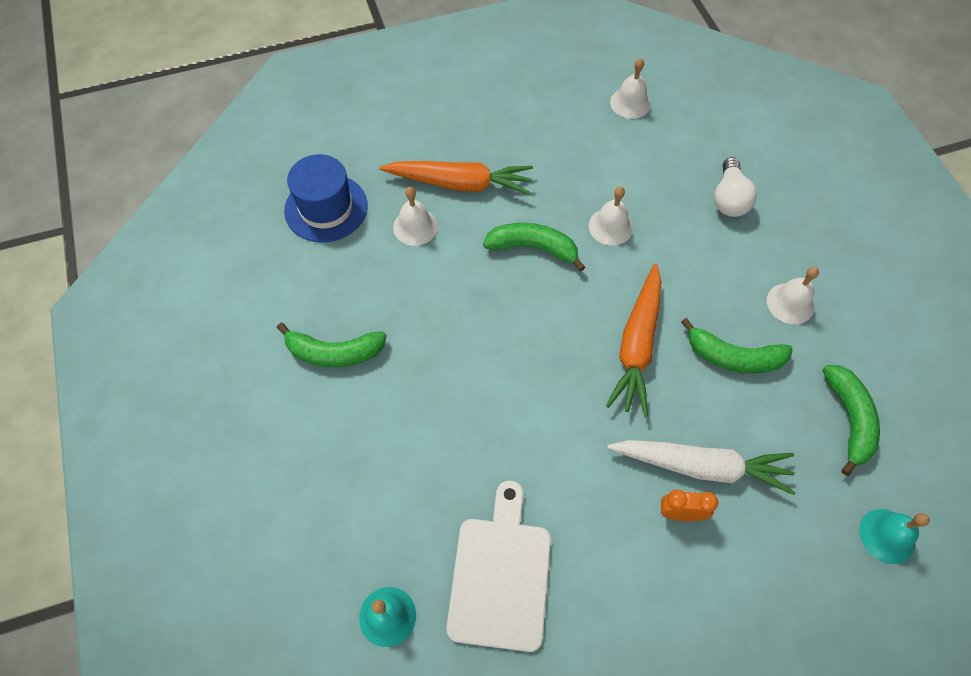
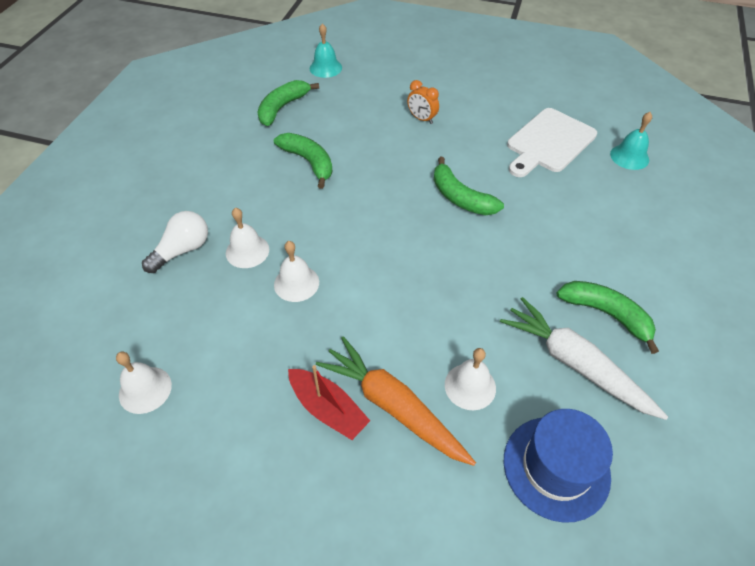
camera: 145 degrees left, 10 degrees down
green banana [483,223,585,272] -> green banana moved to [434,157,504,215]
orange carrot [606,263,661,417] -> none
white carrot [607,440,796,495] -> white carrot moved to [500,297,668,420]
white bell [767,267,819,324] -> white bell moved to [226,208,269,268]
none -> red boat [288,365,370,440]

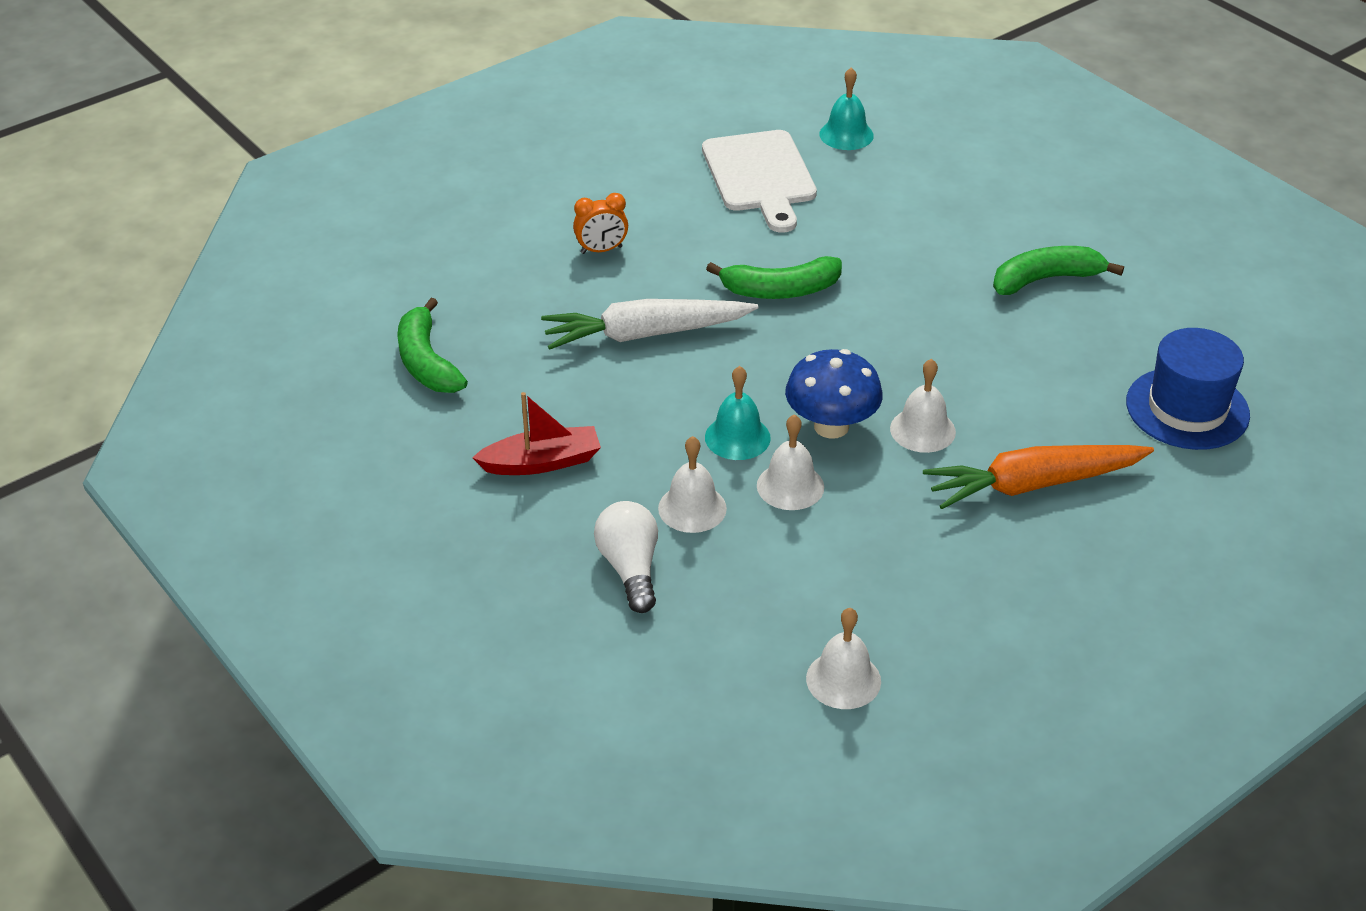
camera: 55 degrees left, 10 degrees down
green banana [274,133,333,189] -> none
red boat [288,365,370,440] -> red boat moved to [472,392,601,475]
turquoise bell [310,23,342,78] -> turquoise bell moved to [705,366,771,460]
white bell [445,348,496,410] -> white bell moved to [890,359,956,453]
white carrot [500,297,668,420] -> white carrot moved to [541,299,759,350]
none -> blue mushroom [785,349,883,439]

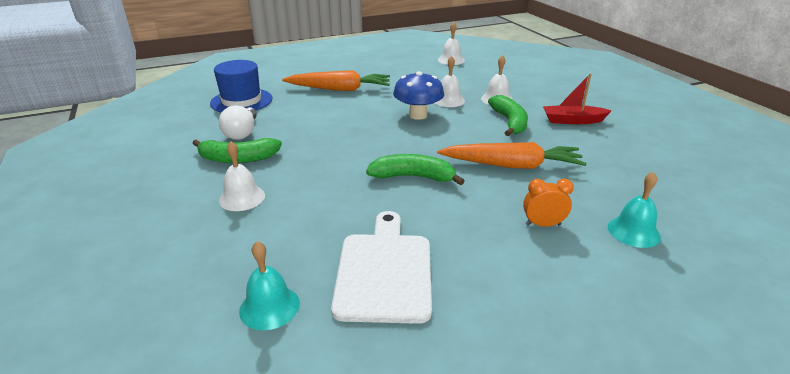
camera: 165 degrees left, 10 degrees down
green banana [397,298,468,393] -> green banana moved to [488,95,528,136]
white carrot [541,299,759,350] -> orange carrot [437,142,587,169]
white light bulb [594,501,658,613] -> white light bulb moved to [219,105,257,140]
turquoise bell [705,366,771,460] -> turquoise bell moved to [608,172,661,248]
white bell [890,359,956,453] -> white bell moved to [219,141,265,211]

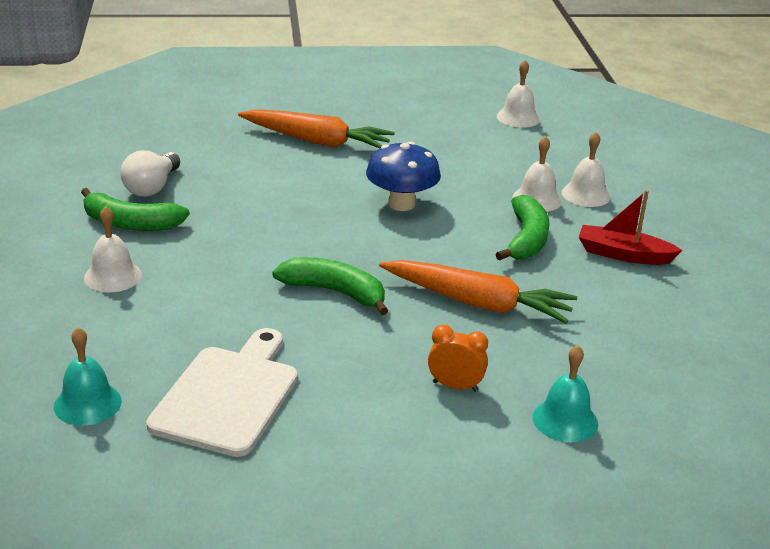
camera: 15 degrees right, 0 degrees up
blue hat [210,60,272,113] -> none
white bell [435,56,465,107] -> white bell moved to [562,132,611,207]

